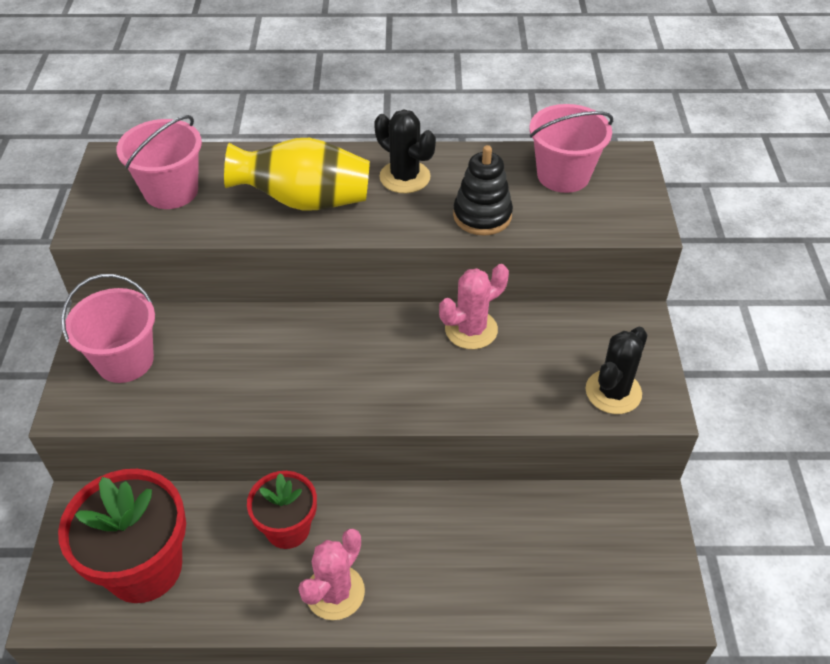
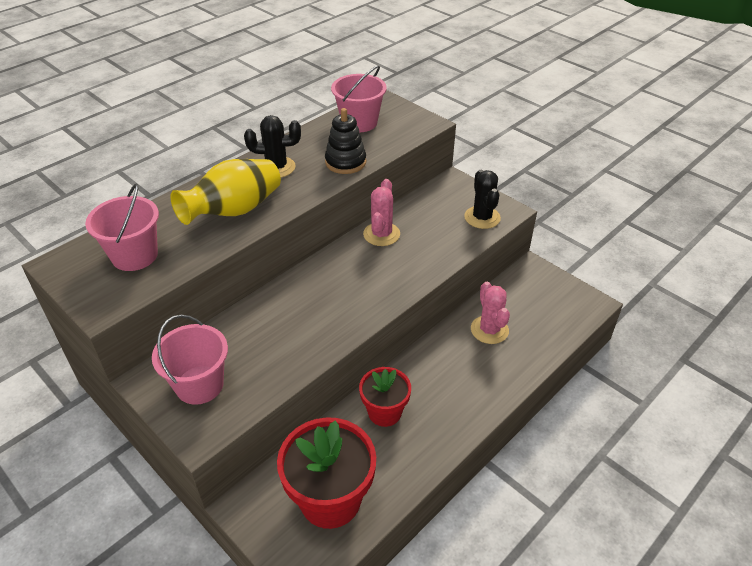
camera: 45 degrees left, 5 degrees down
pink cactus [298,529,365,620] -> pink cactus moved to [471,282,510,344]

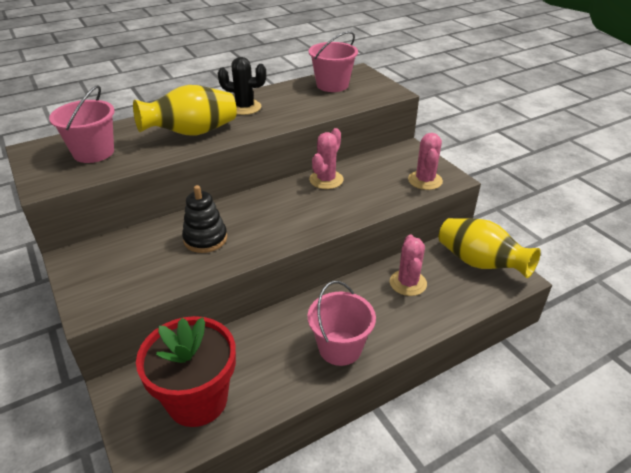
camera: 15 degrees right, 5 degrees down
pink bucket [152,315,228,405] -> pink bucket moved to [308,281,376,366]
black stacking toy [325,108,366,174] -> black stacking toy moved to [182,185,227,253]
red flower pot [359,367,411,427] -> none
black cactus [464,170,501,229] -> pink cactus [408,133,443,190]
none -> yellow vase [438,218,541,278]

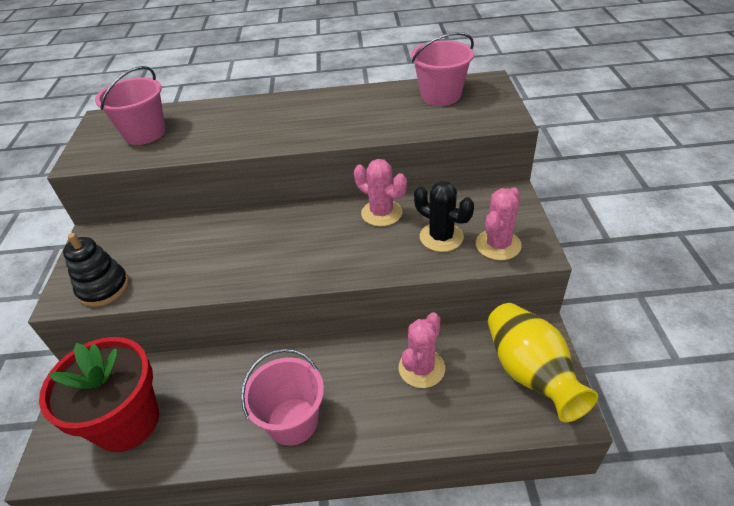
camera: 30 degrees right, 5 degrees up
yellow vase [133,85,237,136] -> none
black stacking toy [182,185,227,253] -> black stacking toy moved to [63,233,129,307]
black cactus [218,57,266,115] -> black cactus moved to [414,181,474,252]
pink cactus [309,128,344,189] -> pink cactus turned 75 degrees clockwise [354,159,407,227]

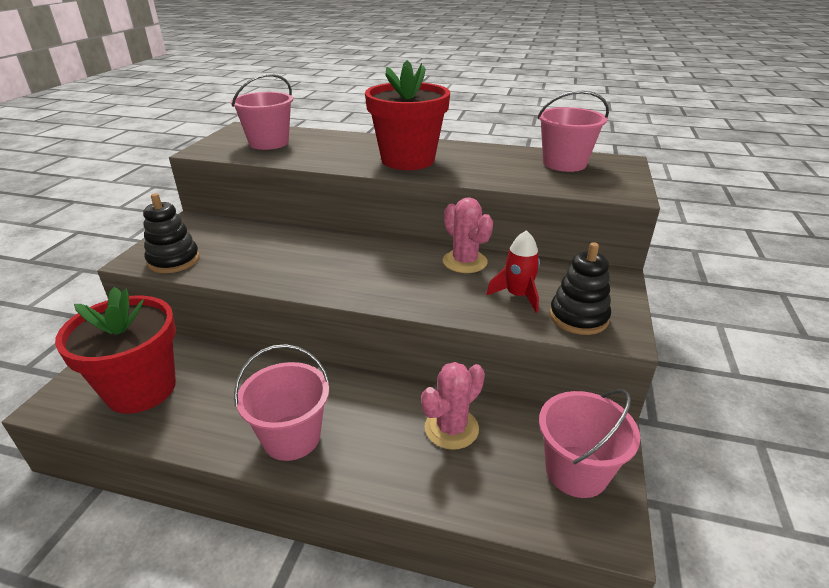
camera: 15 degrees right, 10 degrees down
black cactus [414,181,474,252] -> red rocket [486,230,540,313]
pink cactus [476,187,522,260] -> black stacking toy [549,242,611,335]
yellow vase [488,303,598,422] -> pink bucket [539,389,640,498]
none -> red flower pot [365,60,450,170]

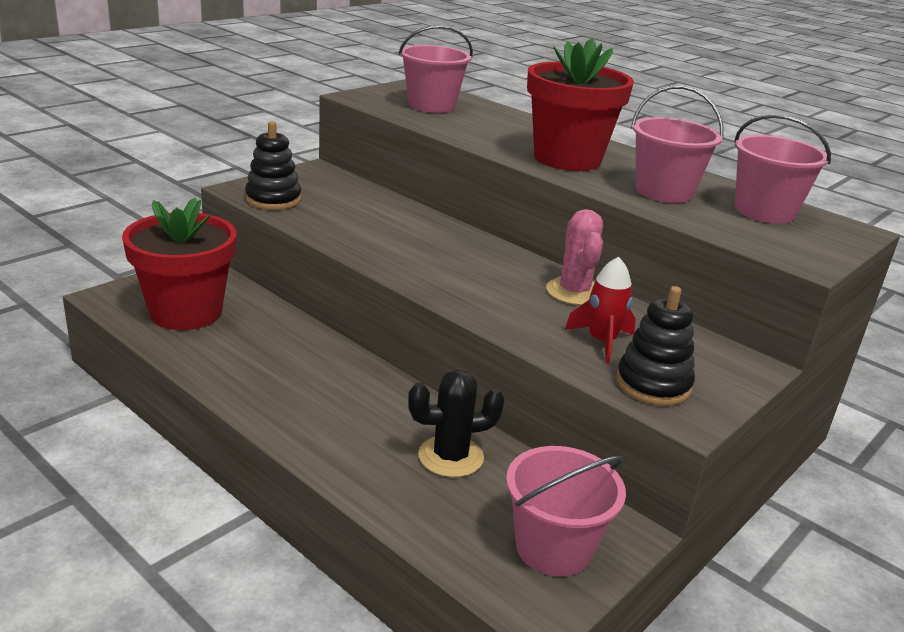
camera: 25 degrees right, 5 degrees down
pink bucket [234,344,330,461] -> pink bucket moved to [631,85,724,203]
pink cactus [421,362,485,450] -> black cactus [408,370,505,478]

